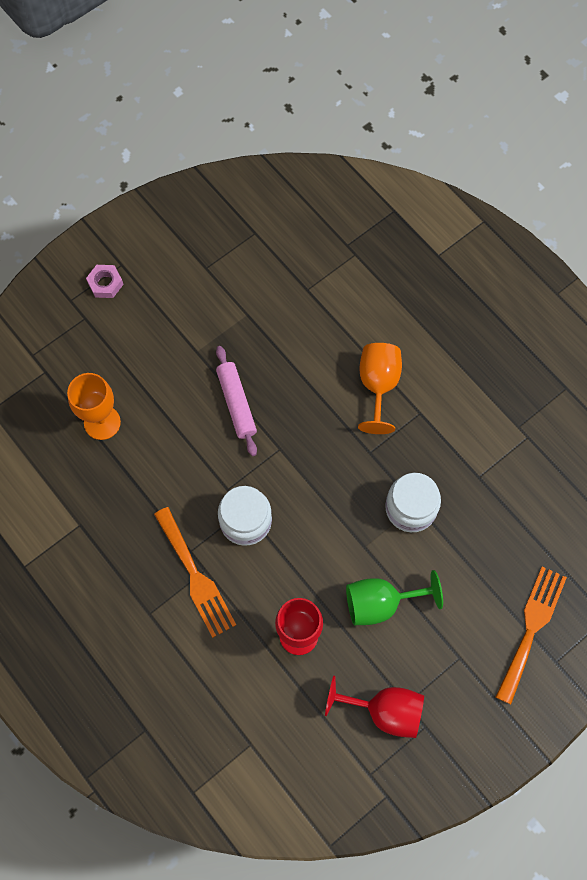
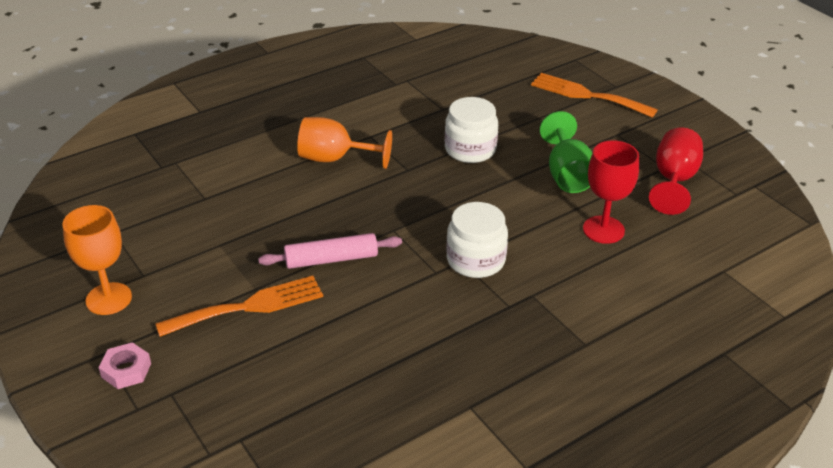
camera: 85 degrees left, 30 degrees down
orange goblet [67,373,121,440] -> orange goblet moved to [63,205,132,315]
orange fork [154,507,236,638] -> orange fork moved to [155,276,323,337]

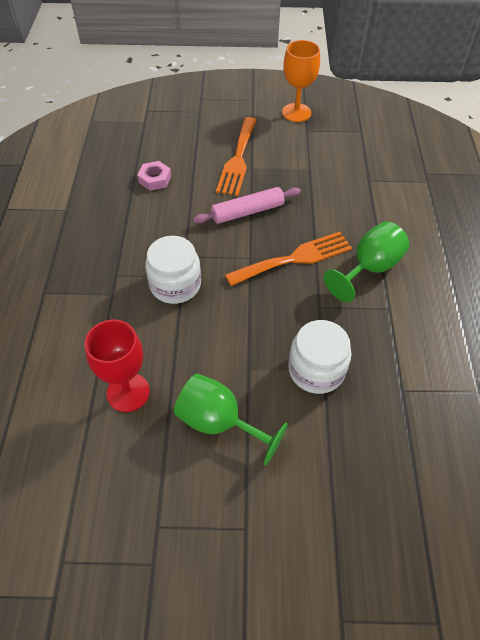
camera: 125 degrees right, 15 degrees up
pink nut [98,342,151,389] -> pink nut moved to [137,161,171,191]
pink rolling pin [258,233,402,269] -> pink rolling pin turned 45 degrees clockwise [193,187,301,224]
orange goblet [297,117,392,169] -> green goblet [324,222,409,302]
orange fork [531,73,658,118] -> orange fork moved to [225,232,352,286]
red goblet [649,128,703,215] -> none

